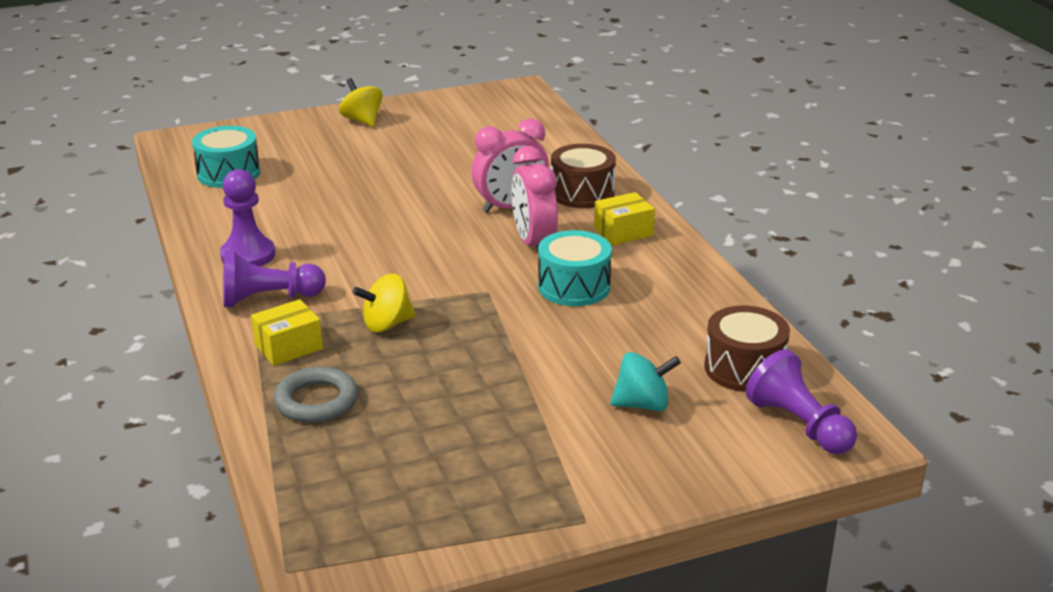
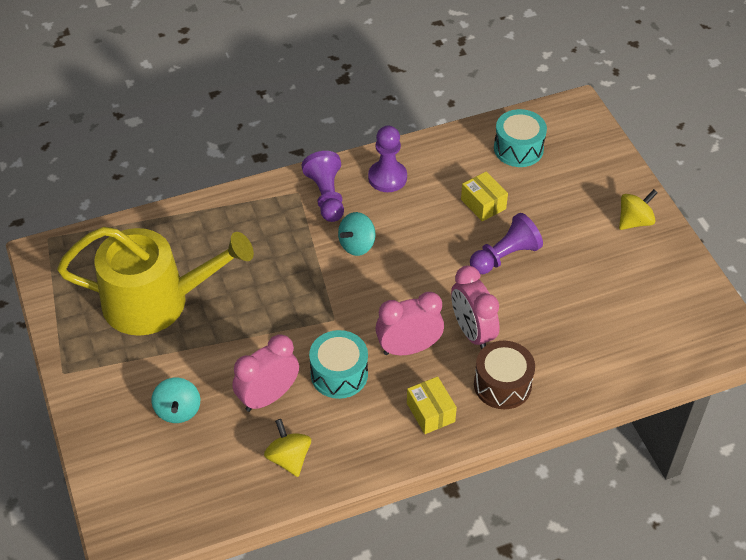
camera: 90 degrees right, 20 degrees up
yellow box [251,299,323,366] -> yellow box moved to [461,171,508,222]
grey ring [274,367,358,423] -> none
yellow spinning top [353,273,416,332] -> yellow spinning top moved to [264,419,311,477]
brown drum [704,306,790,392] -> none
purple pawn [746,349,857,454] -> purple pawn moved to [470,213,543,274]
none -> yellow watering can [57,227,254,336]
none -> pink clock [232,334,299,412]
none -> turquoise spinning top [338,212,375,256]

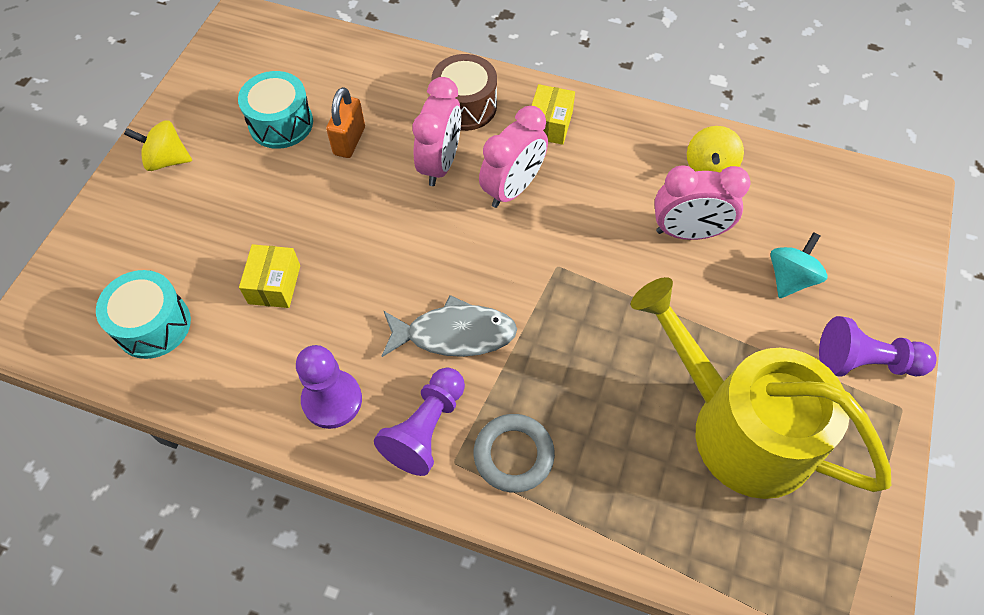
camera: 140 degrees left, 10 degrees up
turquoise drum [309,330,368,399] -> turquoise drum moved to [238,71,313,149]
turquoise spinning top [338,212,375,256] -> grey fish [382,295,517,357]
pink clock [375,292,444,355] -> pink clock turned 75 degrees counterclockwise [479,106,548,208]
purple pawn [470,213,543,274] -> purple pawn moved to [819,316,936,377]
none -> orange padlock [326,87,365,158]
none -> grey ring [474,414,555,493]

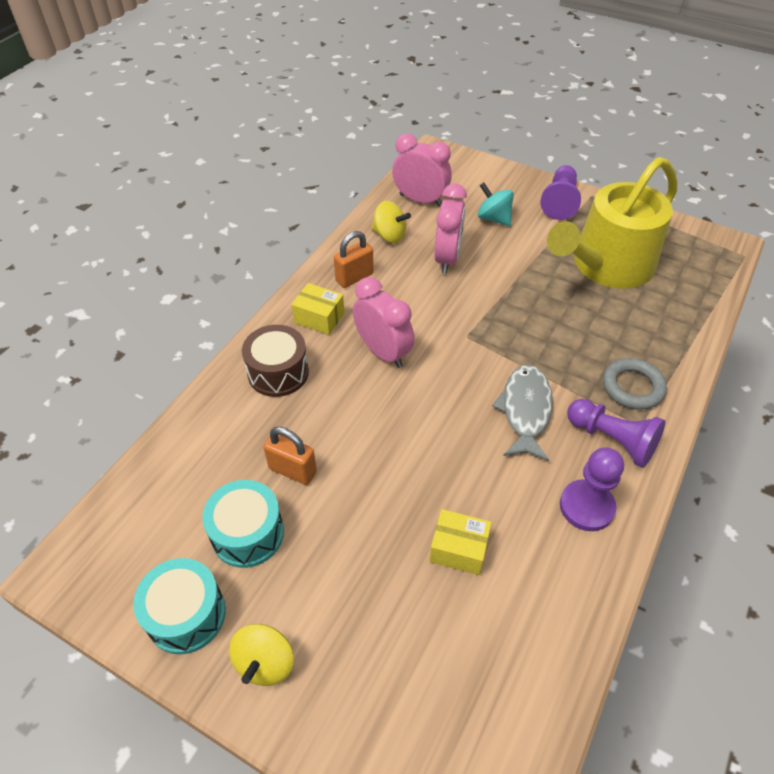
camera: 80 degrees left, 10 degrees down
turquoise drum [96,270,191,359] -> turquoise drum moved to [133,558,226,654]
pink clock [412,77,461,186] -> pink clock moved to [392,133,452,206]
none -> orange padlock [334,231,374,288]

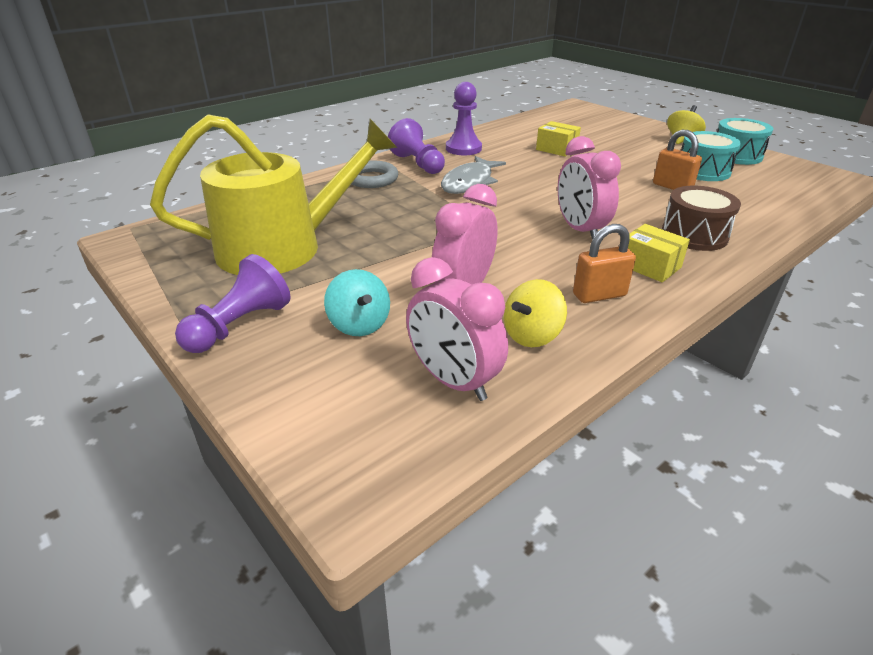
camera: 160 degrees left, 15 degrees down
yellow spinning top [371,201,411,243] -> yellow spinning top turned 90 degrees counterclockwise [504,279,567,347]

